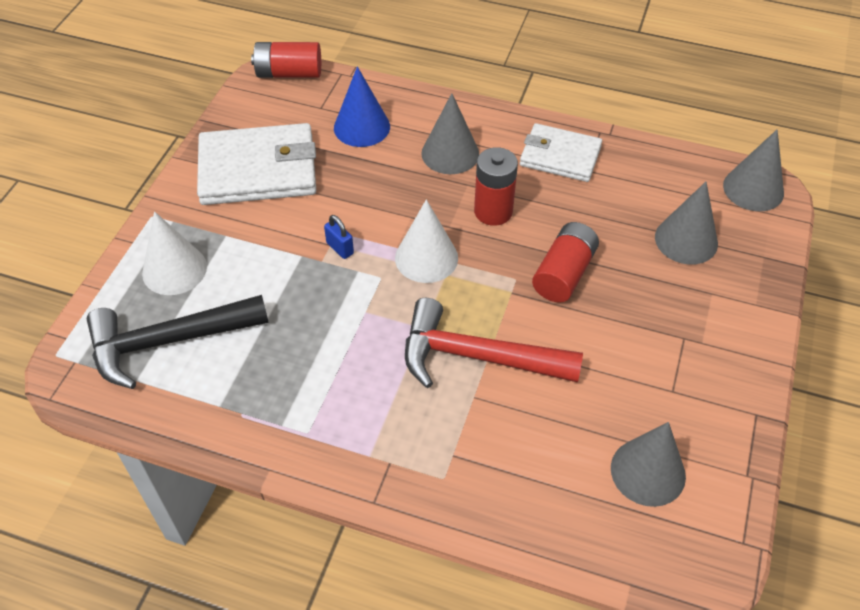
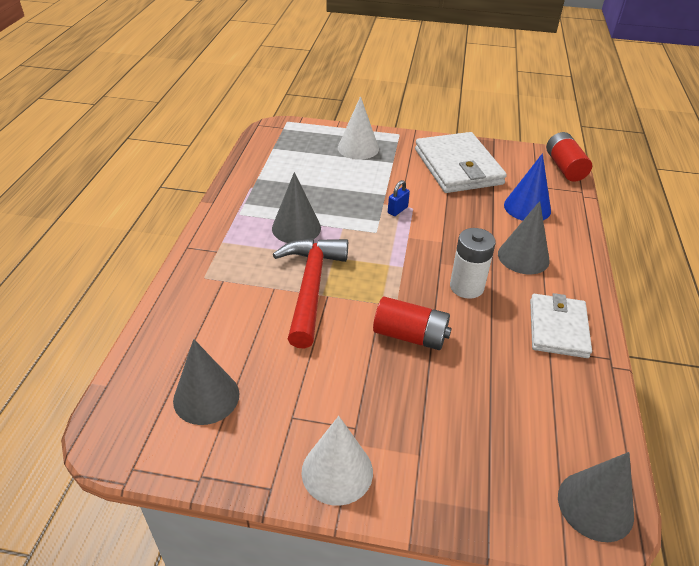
camera: 80 degrees right, 10 degrees down
black hammer [87,295,269,389] -> none
white cone [395,199,458,283] -> white cone moved to [301,416,373,506]
red battery [474,147,518,226] -> white battery [450,228,496,299]
grey cone [655,182,718,265] -> grey cone moved to [272,172,321,243]

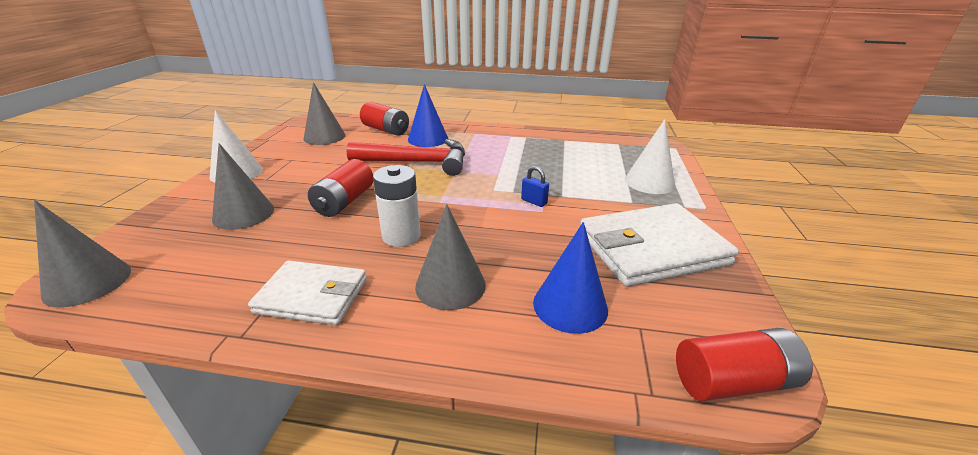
camera: 90 degrees right, 10 degrees down
grey cone [272,172,321,243] -> grey cone moved to [212,143,274,230]
none -> red battery [360,102,409,136]
none -> blue cone [408,84,448,147]

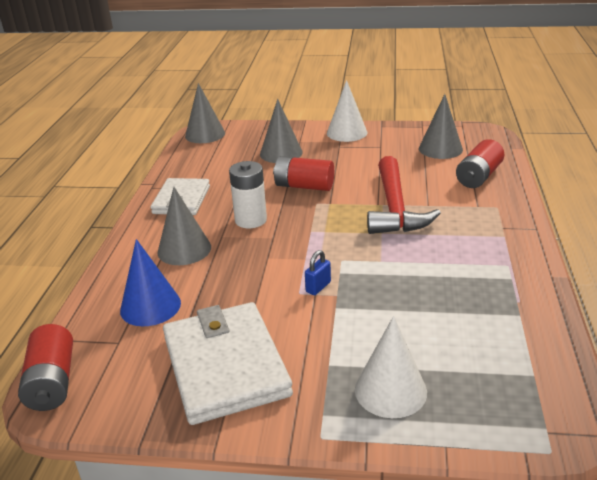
camera: 90 degrees right, 0 degrees up
blue cone [408,84,448,147] -> none

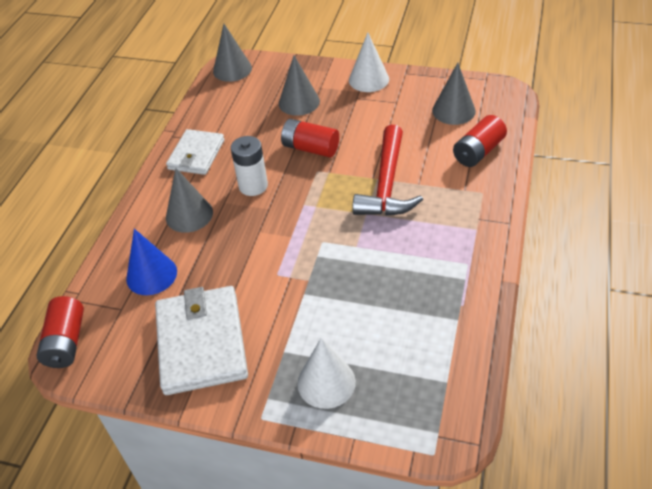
camera: 10 degrees right, 15 degrees up
blue padlock [305,250,331,295] -> none

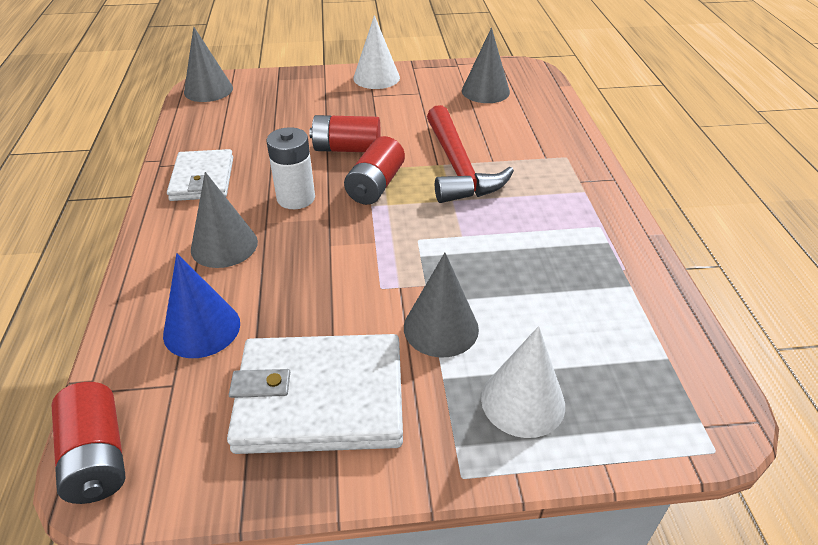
camera: 25 degrees left, 5 degrees down
white wallet [155,286,248,395] -> white wallet turned 60 degrees counterclockwise [227,334,403,454]
grey cone [279,56,320,116] -> grey cone moved to [404,253,479,357]
red battery [453,115,507,167] -> red battery moved to [344,136,405,205]

